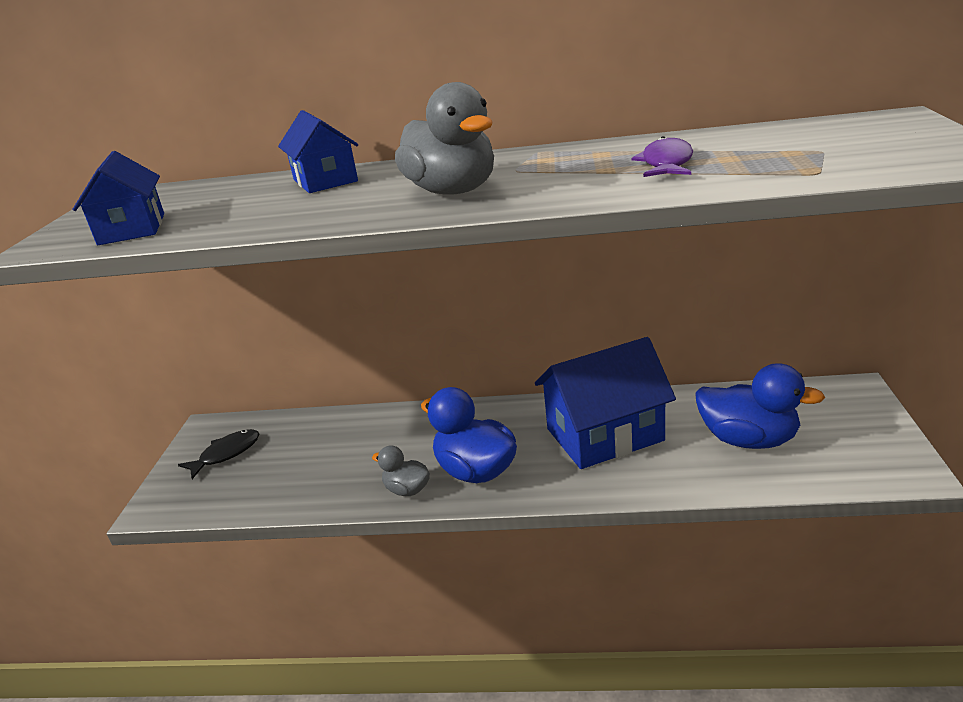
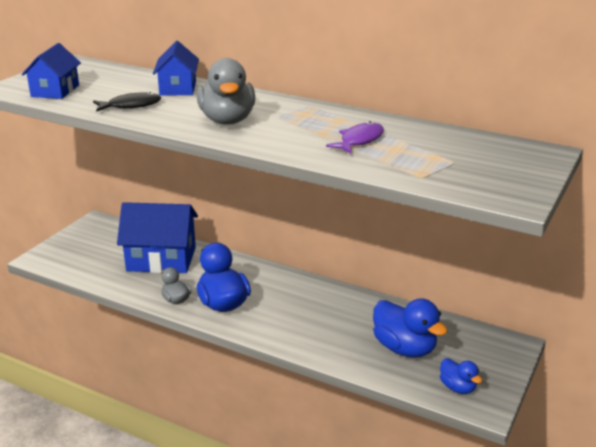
camera: 20 degrees right, 0 degrees up
black fish [178,429,259,479] -> black fish moved to [93,92,161,112]
blue house [535,337,676,469] -> blue house moved to [117,202,198,273]
none -> blue duck [440,358,482,394]

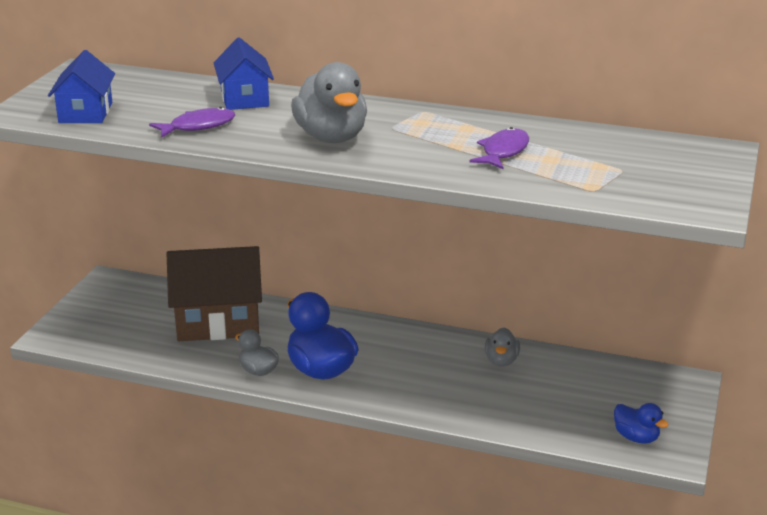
camera: 10 degrees left, 0 degrees up
black fish [93,92,161,112] -> purple fish [149,107,235,138]
blue house [117,202,198,273] -> brown house [167,246,262,341]
blue duck [373,299,448,358] -> none
none -> grey duck [485,327,520,367]

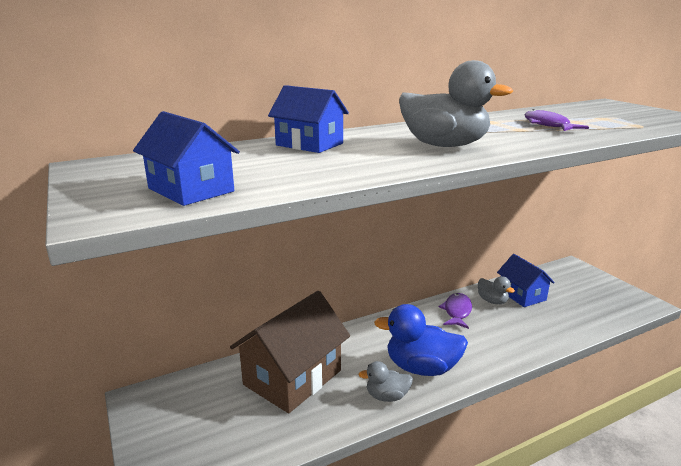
camera: 45 degrees left, 5 degrees down
purple fish [149,107,235,138] -> purple fish moved to [439,293,472,329]
blue duck [614,403,669,444] -> none
none -> blue house [497,254,555,307]

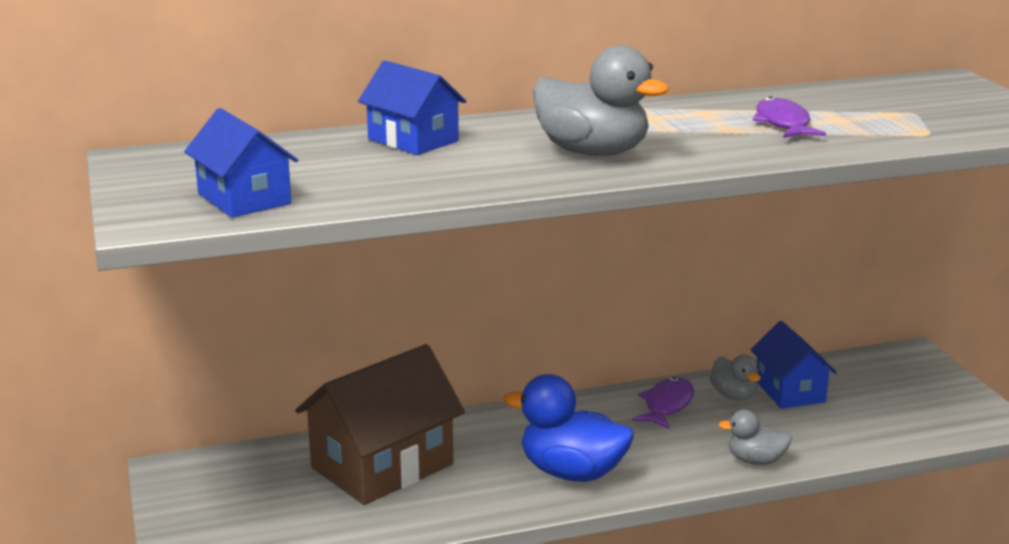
camera: 10 degrees right, 0 degrees up
grey duck [358,361,413,402] -> grey duck moved to [718,410,792,465]

